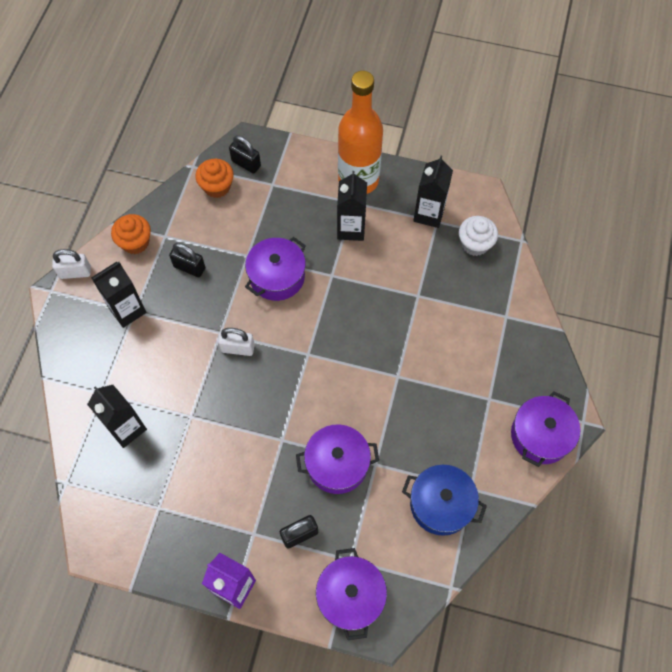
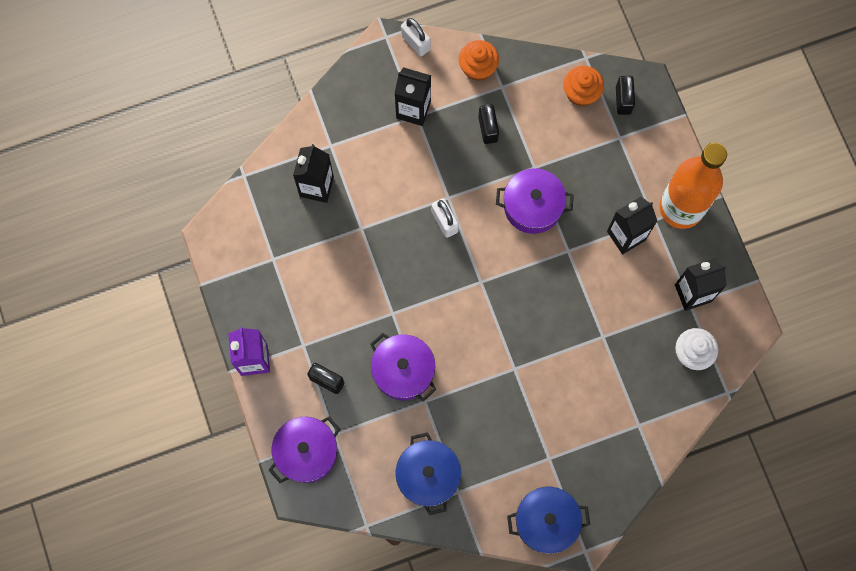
camera: 55 degrees right, 10 degrees up
purple pot [511,391,580,467] -> blue pot [507,487,590,554]

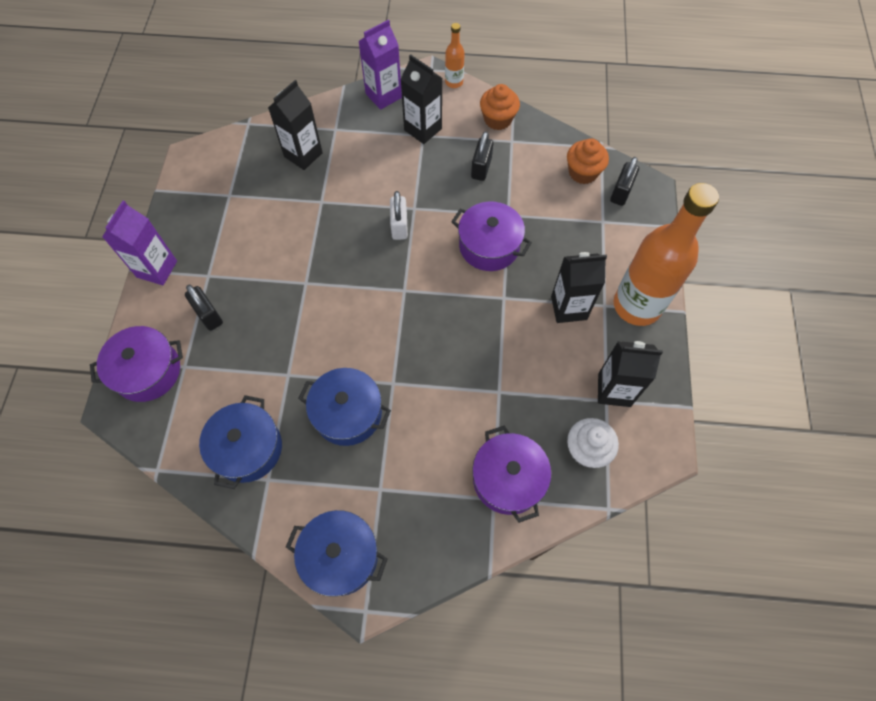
camera: 25 degrees right, 10 degrees down
purple pot [370,333,437,401] -> purple pot moved to [472,426,551,523]
white padlock [401,18,431,56] -> orange bottle [445,23,465,88]
none -> blue pot [298,368,391,446]
none -> purple carton [358,19,402,110]

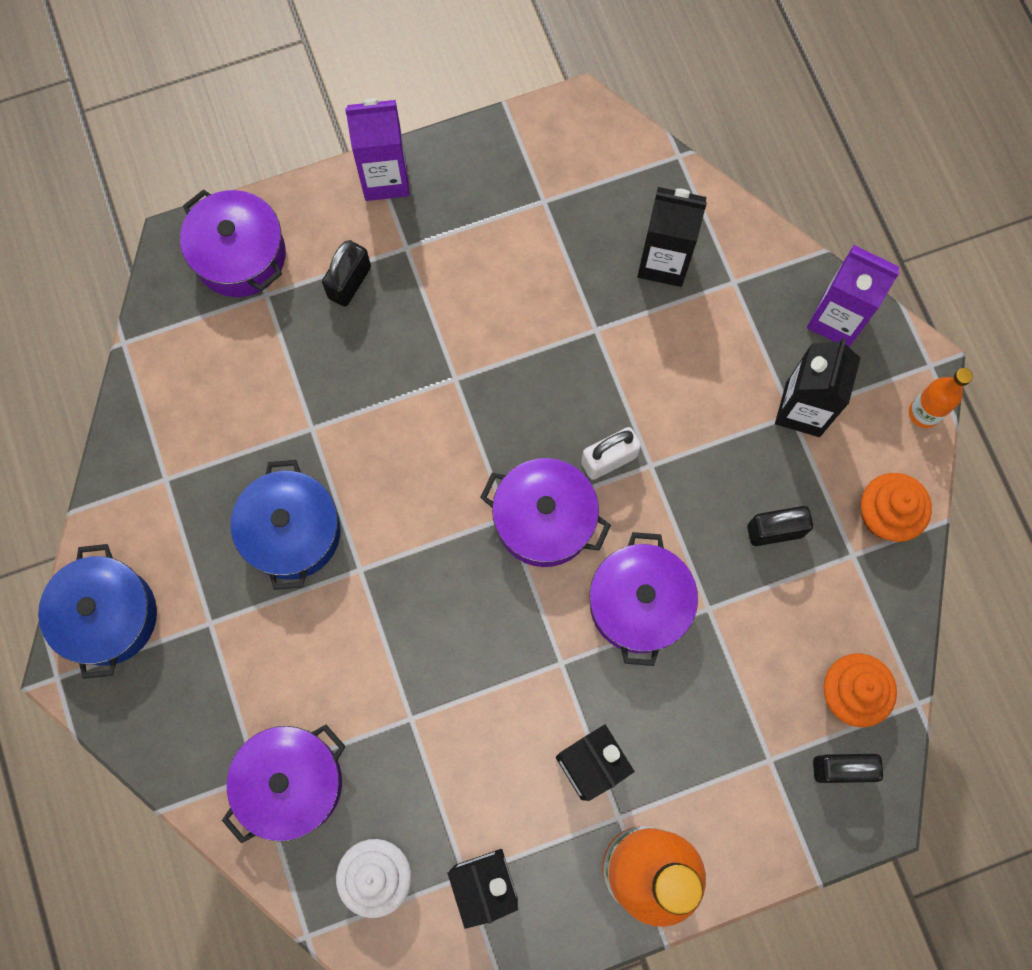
camera: 65 degrees right, 10 degrees up
blue pot [199,395,282,489] -> none
none -> purple pot [480,458,611,567]

